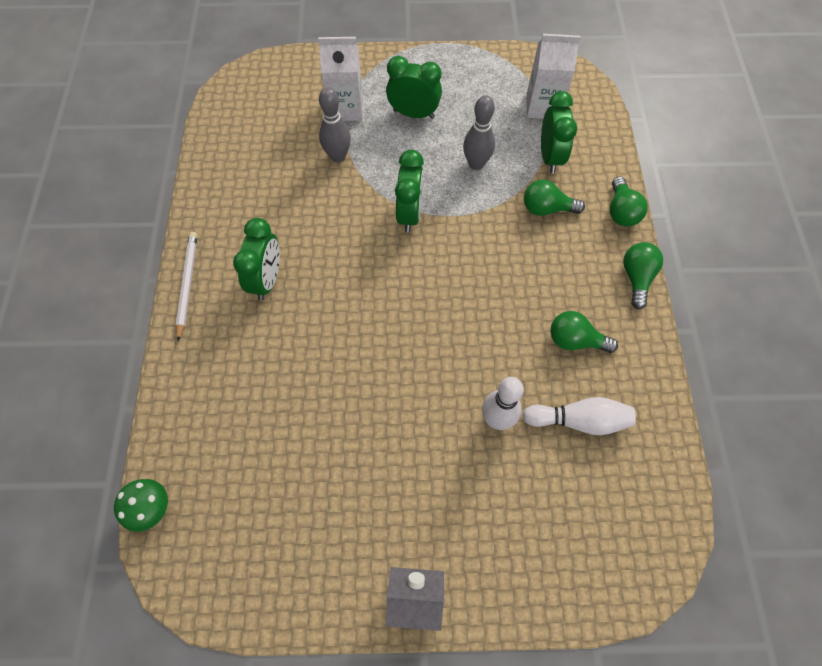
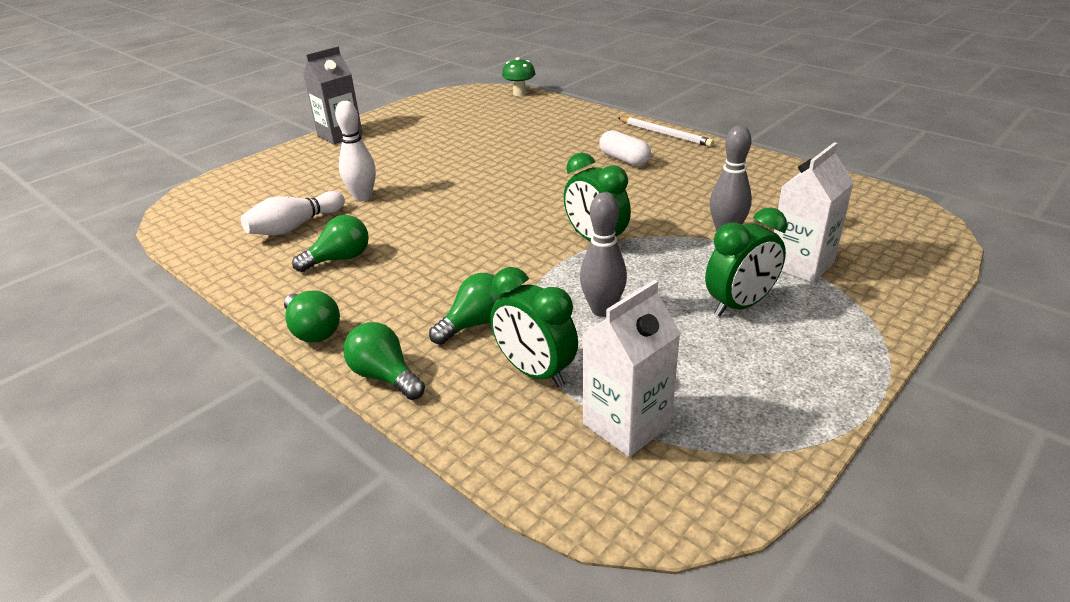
camera: 135 degrees right, 30 degrees down
green clock [233,218,280,300] -> white capsule [599,130,651,166]

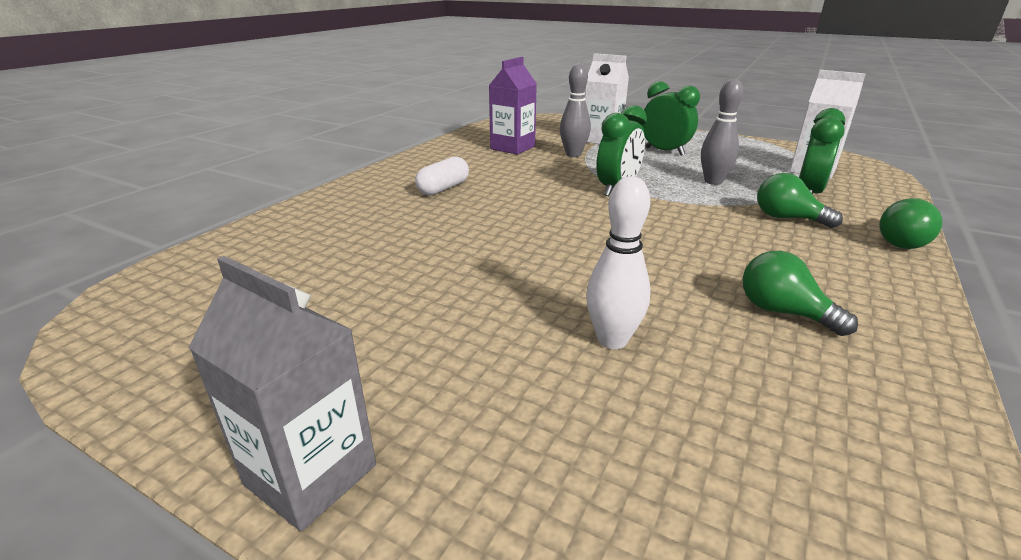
camera: 105 degrees left, 5 degrees down
white bowling pin [241,191,345,235] -> none
green light bulb [284,290,340,343] -> none
green mushroom [502,57,536,96] -> none
white pencil [618,117,714,147] -> none
none -> purple carton [489,57,537,155]

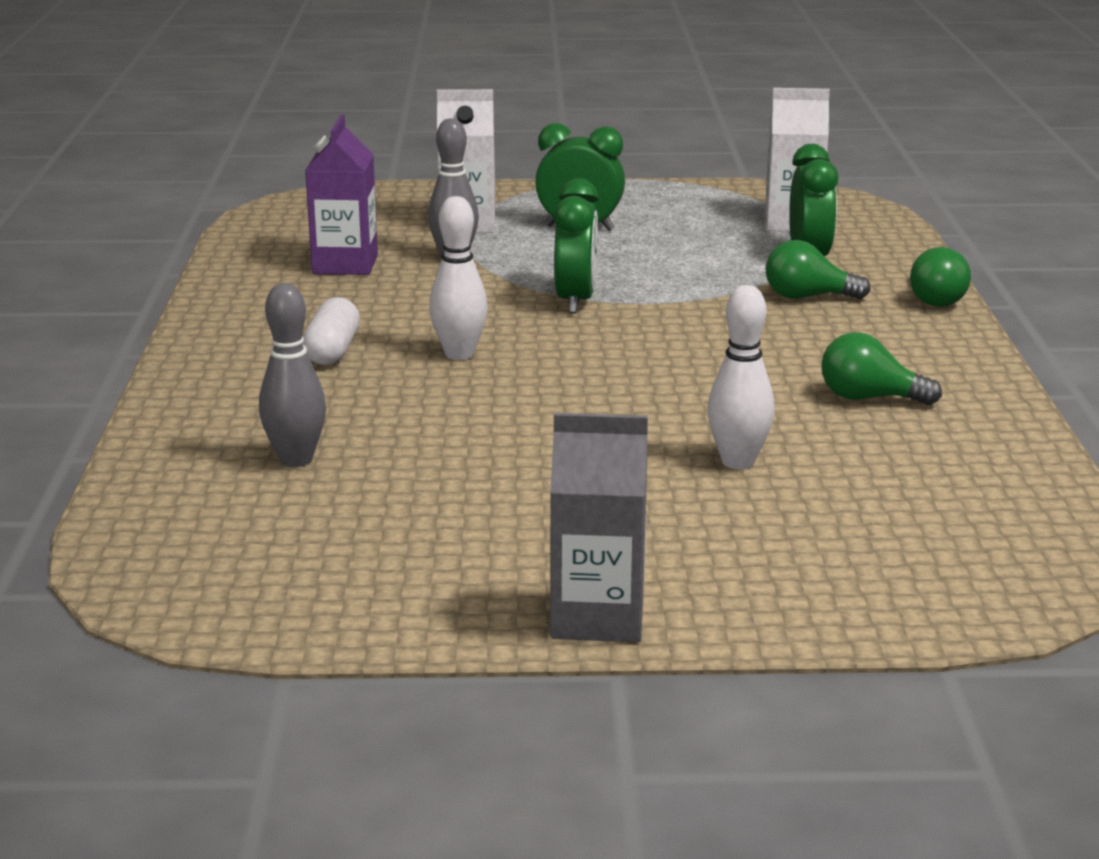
camera: 30 degrees left, 5 degrees down
grey bowling pin [701,78,743,185] -> grey bowling pin moved to [259,283,326,467]
none -> white bowling pin [429,196,488,360]

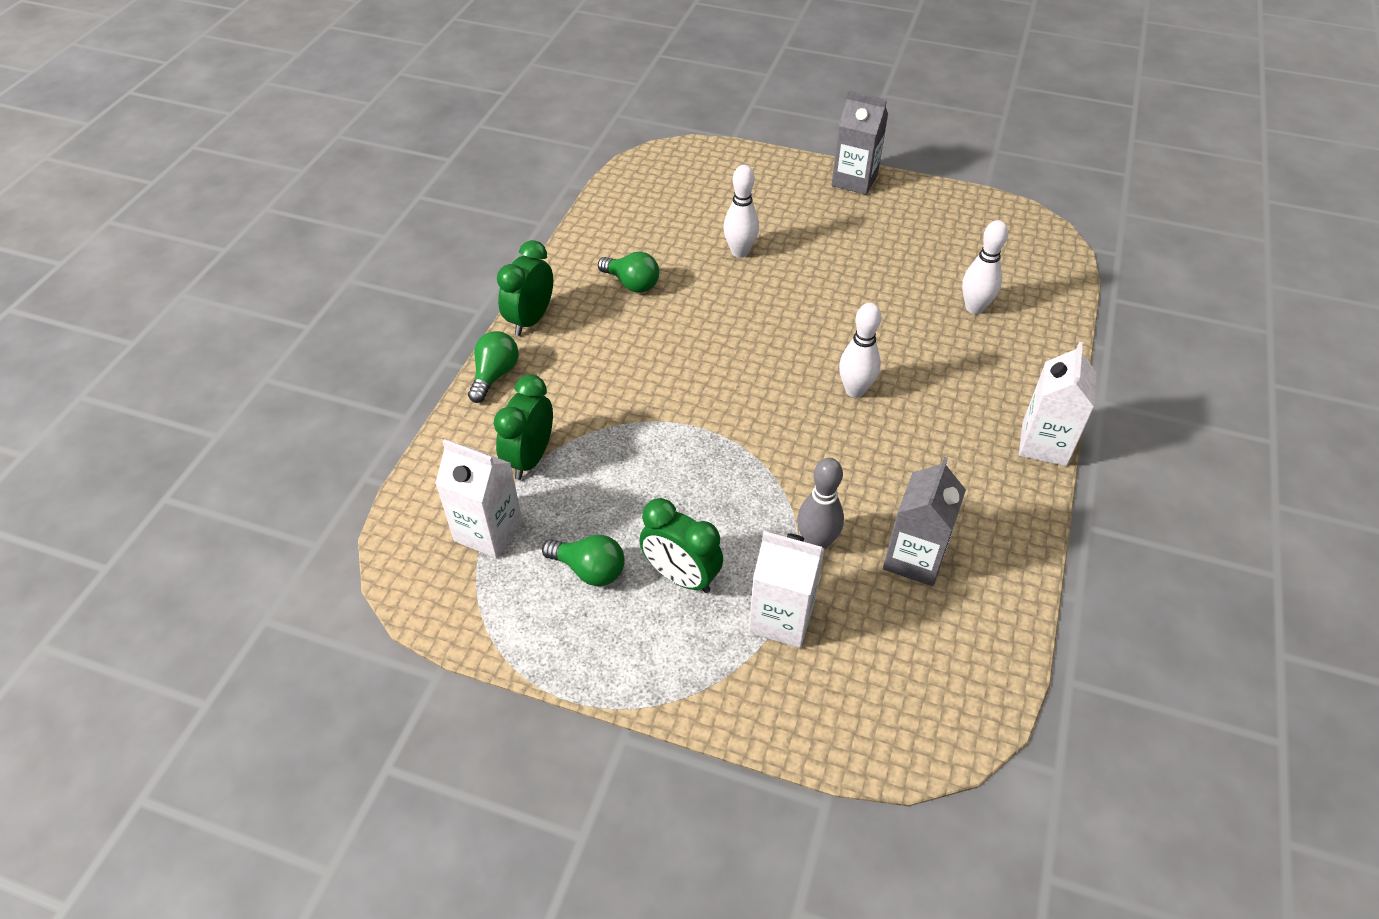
camera: 160 degrees left, 25 degrees up
grey bowling pin [259,283,326,467] -> white bowling pin [962,220,1008,314]
white capsule [302,297,360,365] -> none
purple carton [305,115,378,275] -> grey carton [883,457,966,586]
green clock [554,178,599,314] -> green clock moved to [497,240,553,336]
green light bulb [766,240,870,299] -> green light bulb moved to [542,535,625,586]
none -> white carton [1019,342,1096,466]

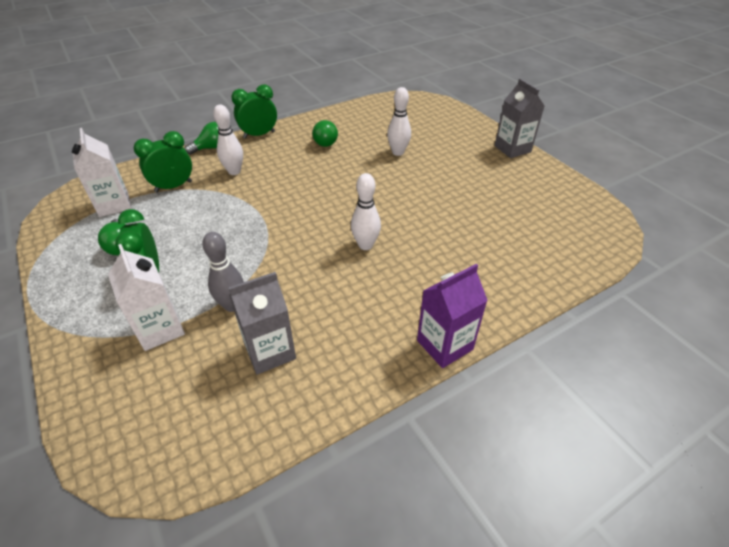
camera: 40 degrees right, 5 degrees down
white bowling pin [962,220,1008,314] -> white bowling pin moved to [213,105,243,175]
white carton [1019,342,1096,466] -> purple carton [417,264,488,368]

